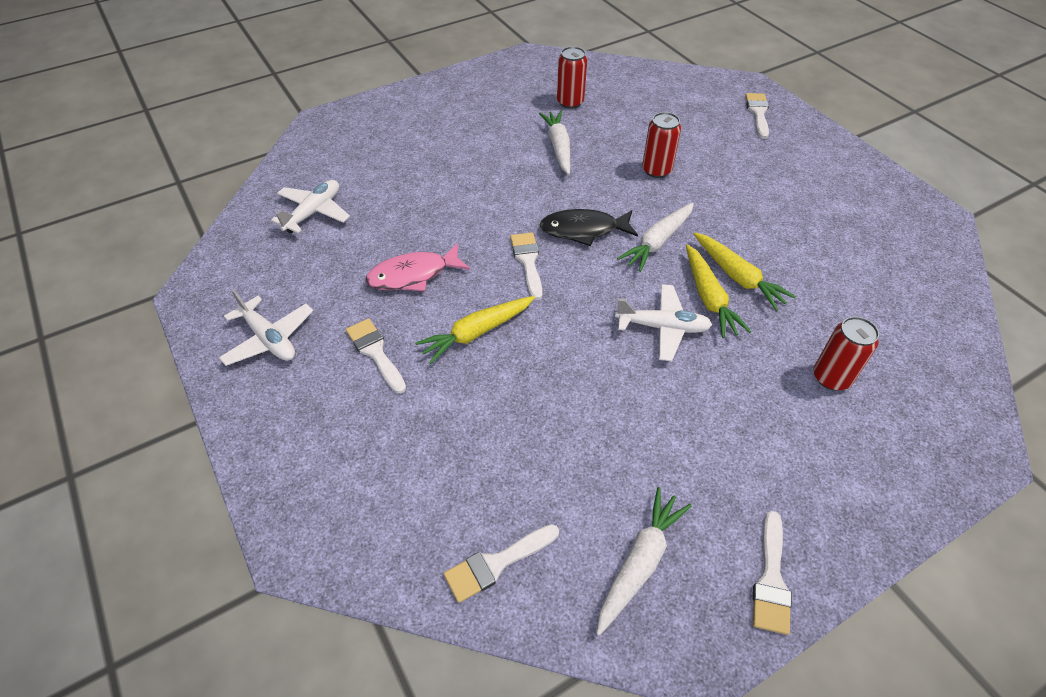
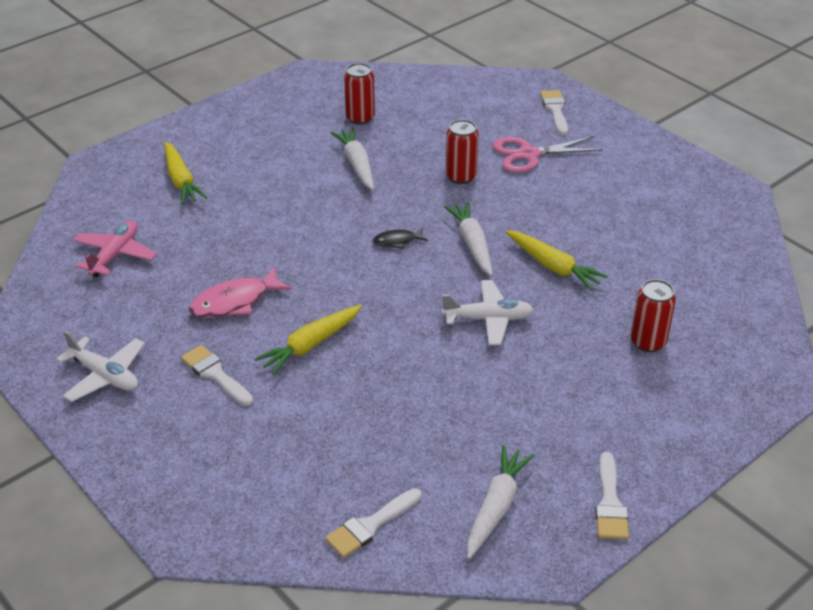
camera: 10 degrees left, 10 degrees down
white plane [271,180,350,233] -> pink plane [73,220,157,277]
white brush [510,232,542,300] -> none
black fish [539,209,638,246] -> black fish [373,228,428,249], size x0.56
white carrot [617,203,694,272] -> white carrot turned 135 degrees clockwise [444,202,493,276]
yellow carrot [686,244,751,338] -> yellow carrot moved to [164,142,208,205]
none -> pink scissors [493,136,603,173]

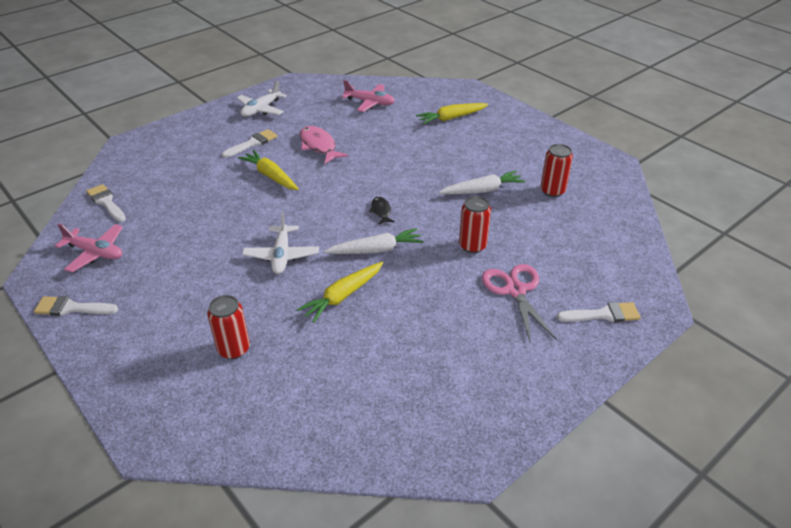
camera: 90 degrees right, 0 degrees up
white carrot [467,445,534,559] -> pink plane [55,223,123,272]

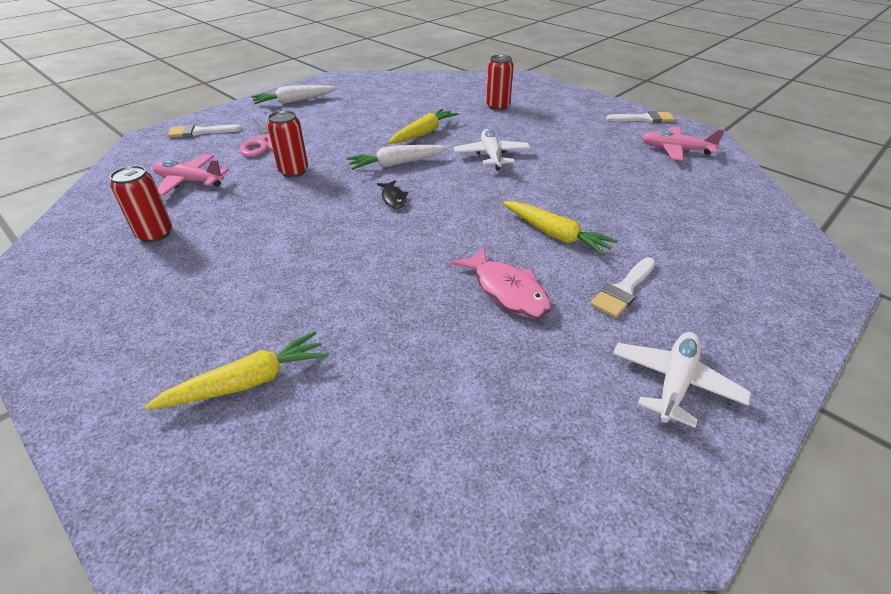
camera: 175 degrees right, 0 degrees up
white brush [86,184,126,222] -> none
pink plane [342,80,395,112] -> pink plane moved to [153,154,229,196]
white carrot [439,171,525,194] -> white carrot moved to [251,85,337,104]

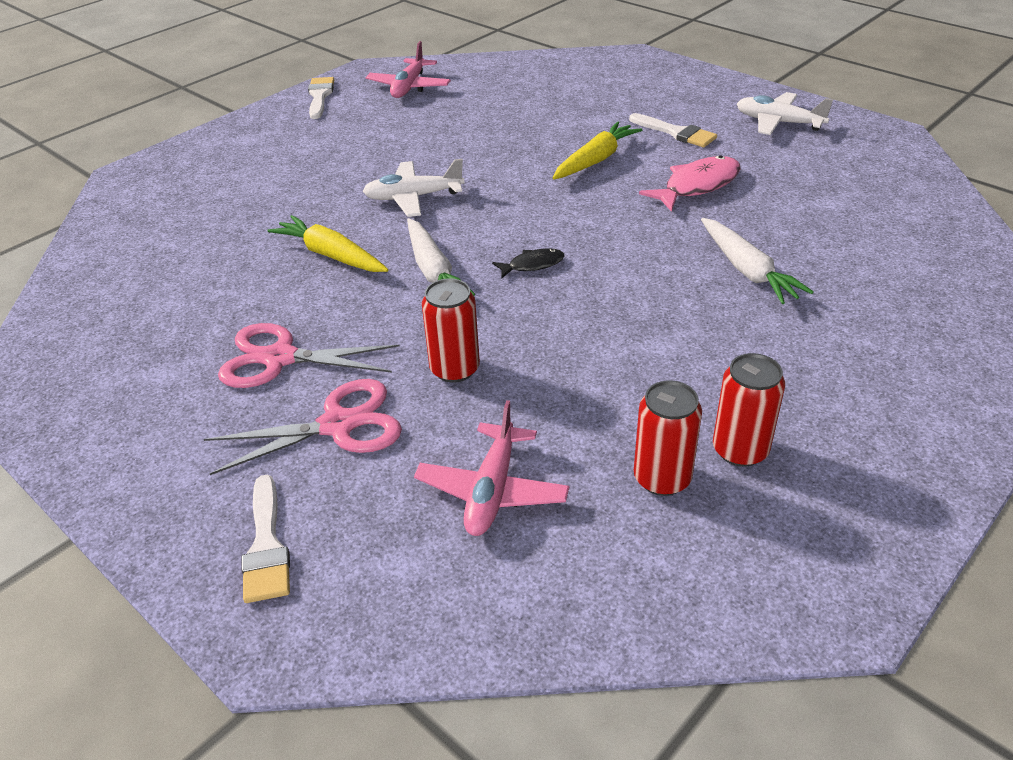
camera: 90 degrees left, 0 degrees up
yellow carrot [144,331,327,410] -> none
white carrot [251,85,337,104] -> white carrot moved to [701,218,814,304]
red can [486,55,514,110] -> red can moved to [713,353,785,467]
none -> pink scissors [218,323,399,388]

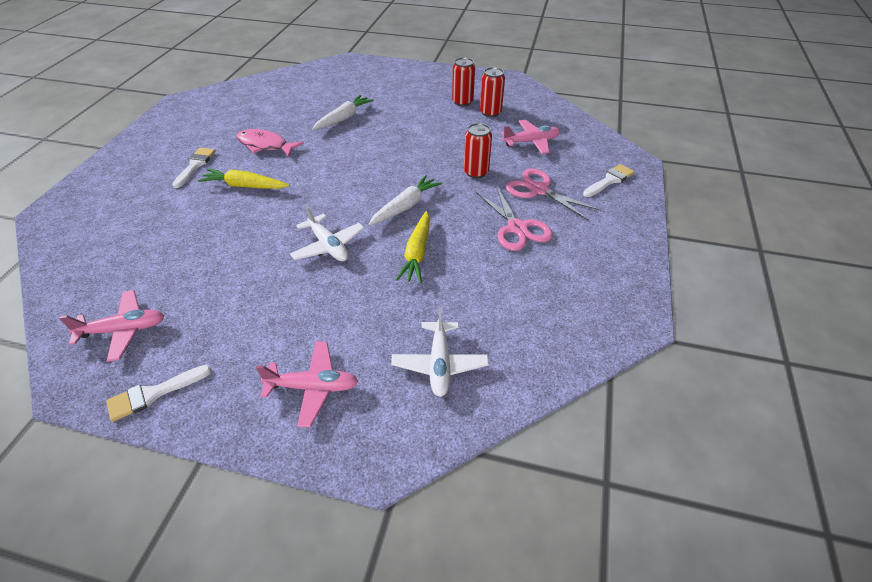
camera: 120 degrees left, 5 degrees up
black fish [492,248,564,279] -> none
white plane [737,92,833,135] -> white plane moved to [391,307,489,397]
none -> pink plane [256,341,358,427]

